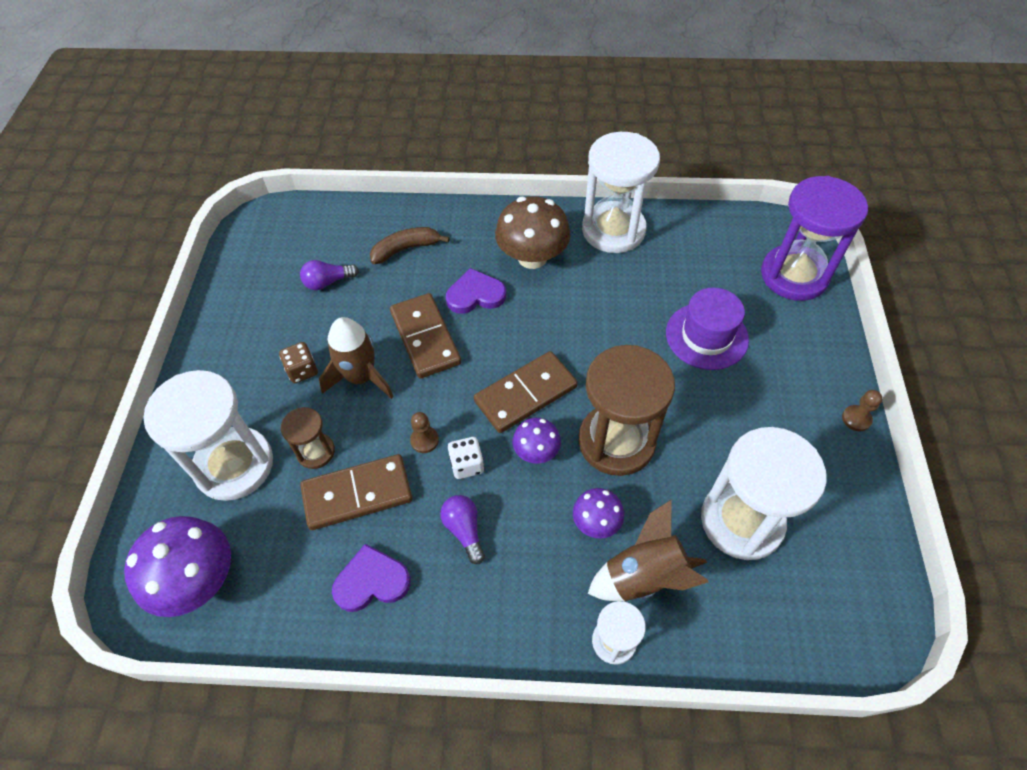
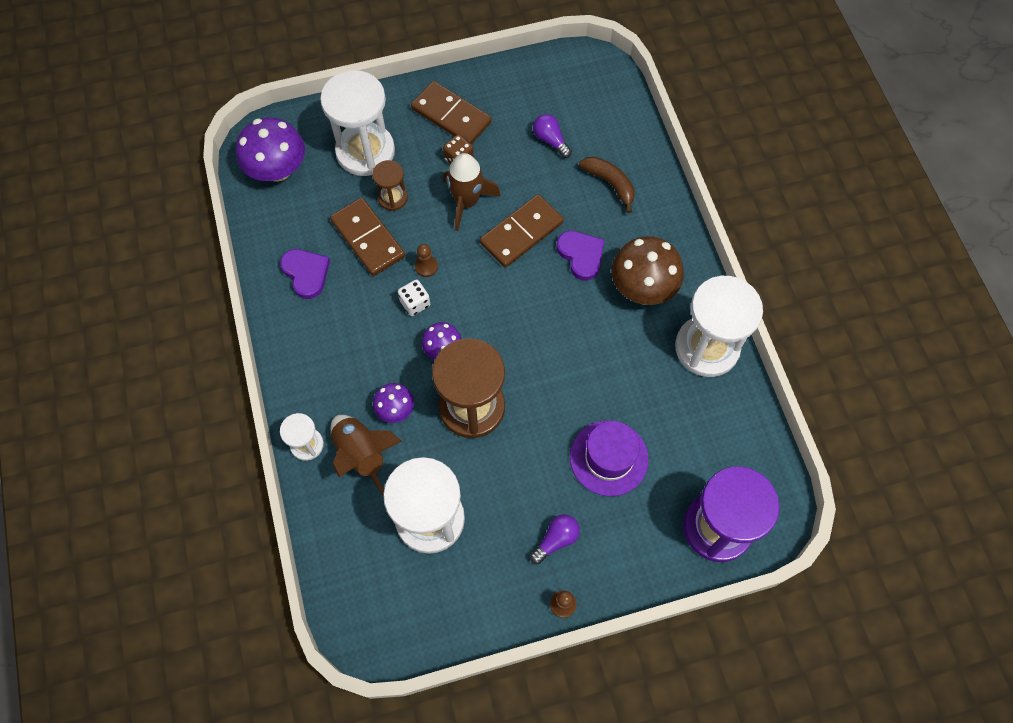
camera: 70 degrees right, 10 degrees up
purple light bulb [440,495,485,564] -> purple light bulb moved to [530,514,580,564]
brown domino [474,351,578,433] -> brown domino moved to [411,81,492,144]

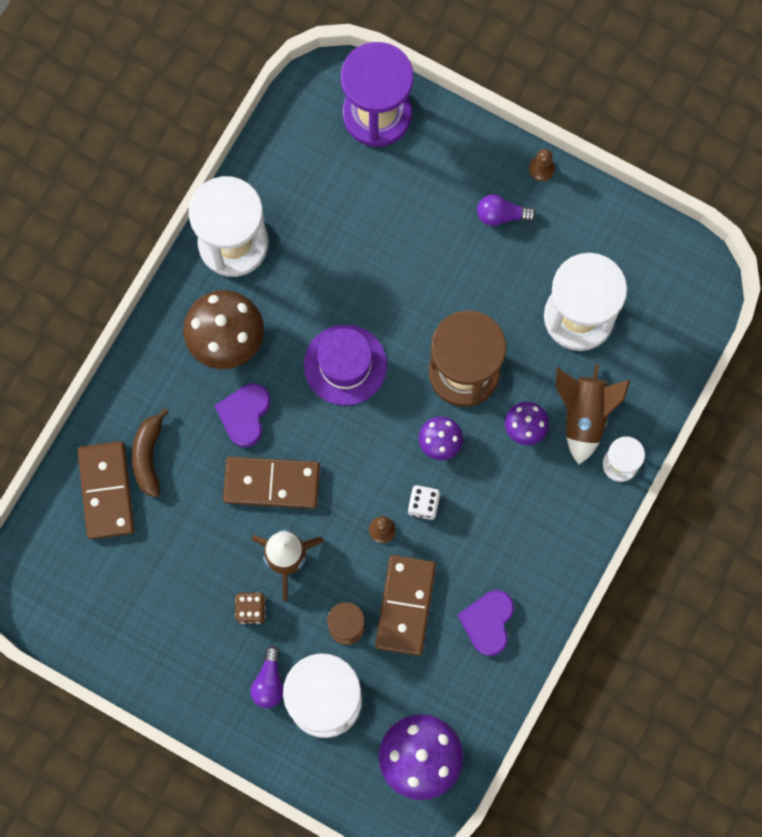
camera: 135 degrees left, 10 degrees up
brown domino [411,81,492,144] -> brown domino moved to [78,441,135,539]
purple light bulb [533,114,572,158] -> purple light bulb moved to [250,646,283,708]
purple hat [570,420,649,496] -> purple hat moved to [304,325,387,406]

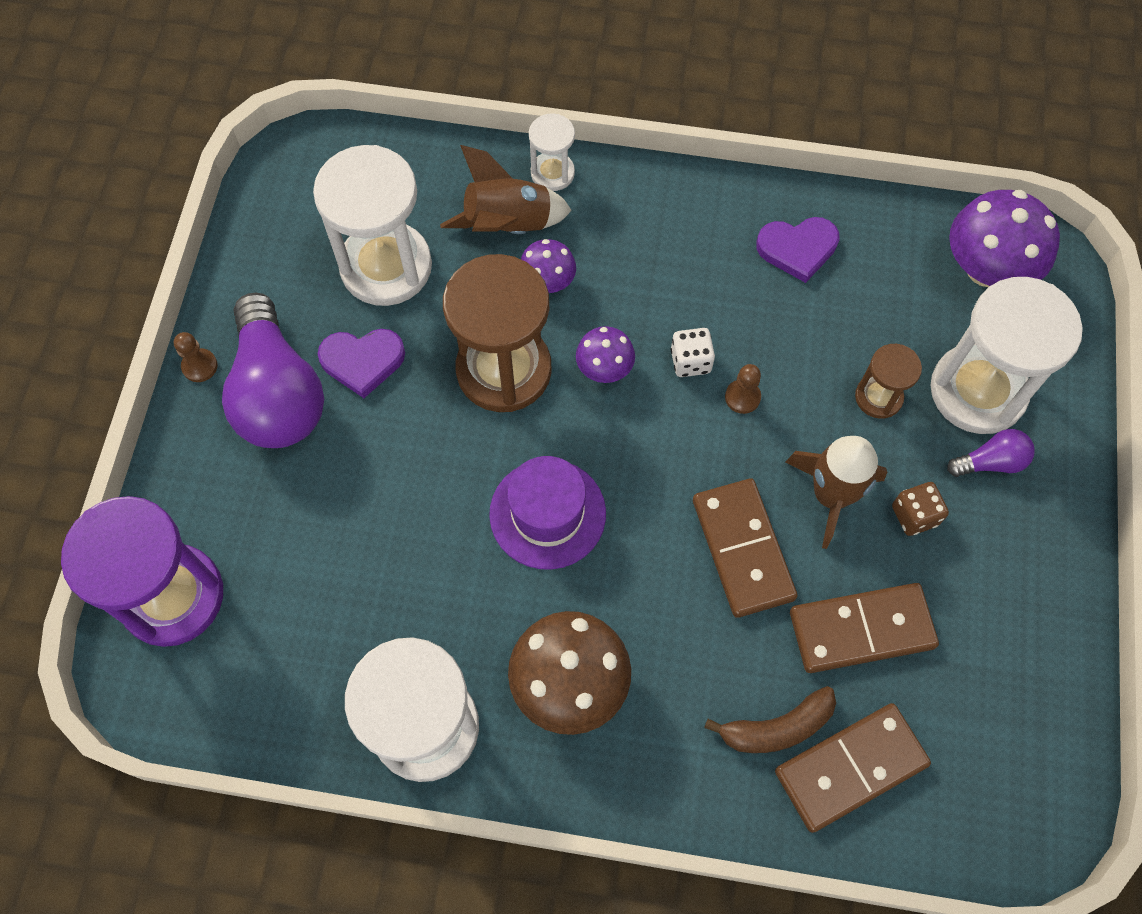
camera: 110 degrees left, 10 degrees down
purple heart [215,384,270,447] -> purple heart moved to [318,329,405,398]
brown domino [375,555,436,656] -> brown domino moved to [790,583,939,673]
purple light bulb [477,194,536,226] -> purple light bulb [222,293,324,448], size x2.21

